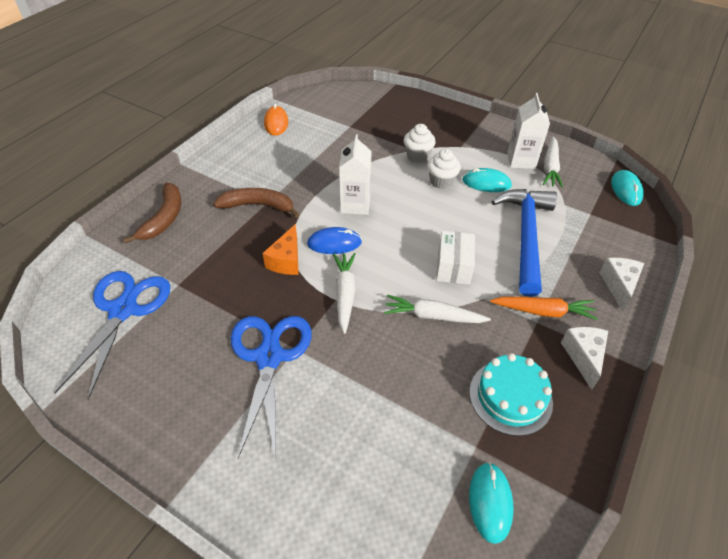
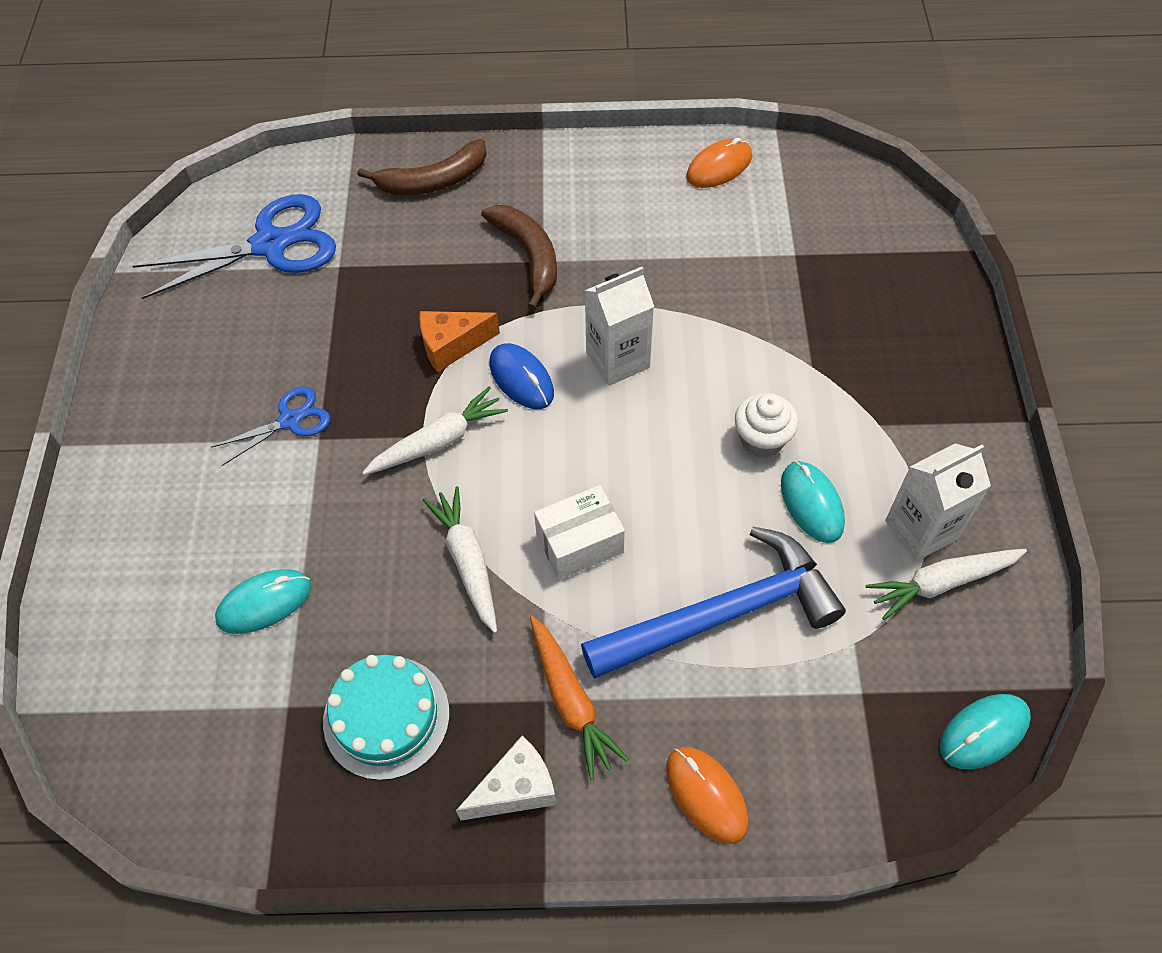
camera: 60 degrees right, 10 degrees up
blue scissors [231,316,312,459] -> blue scissors [212,386,330,466], size x0.54
white cupcake [404,124,436,163] -> none
turquoise mouse [469,462,514,544] -> turquoise mouse moved to [215,569,311,634]
white cheese [599,258,644,312] -> orange mouse [666,747,749,844]

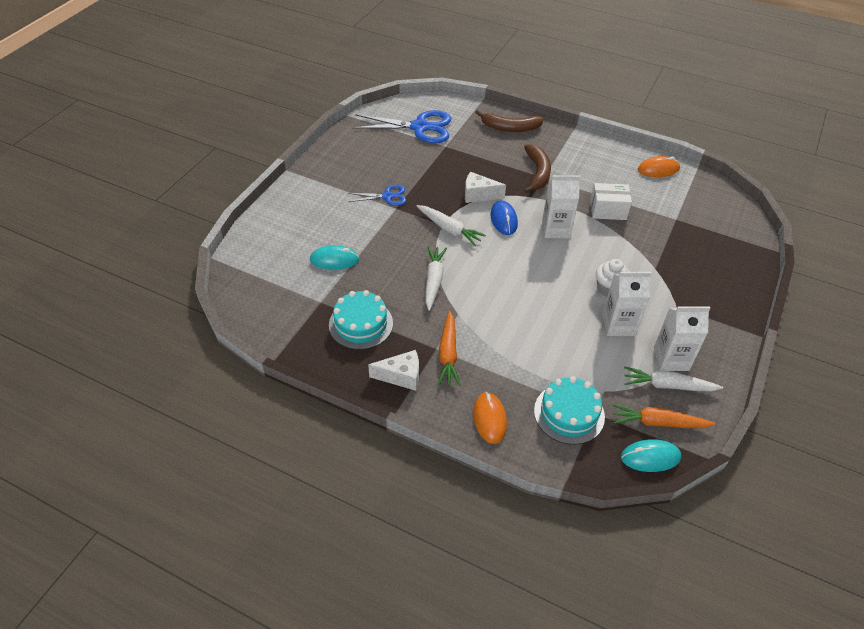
camera: 25 degrees right, 10 degrees down
white carrot [362,387,508,475] -> white carrot turned 45 degrees clockwise [417,205,486,246]
orange cheese [419,311,500,372] -> white cheese [465,172,506,203]
white box [534,485,625,580] -> white box moved to [590,183,632,220]
blue hammer [581,527,846,679] -> none
turquoise mouse [781,461,845,543] -> white carton [602,272,652,336]
none -> turquoise cake [534,376,605,445]
none -> orange carrot [612,404,715,428]

